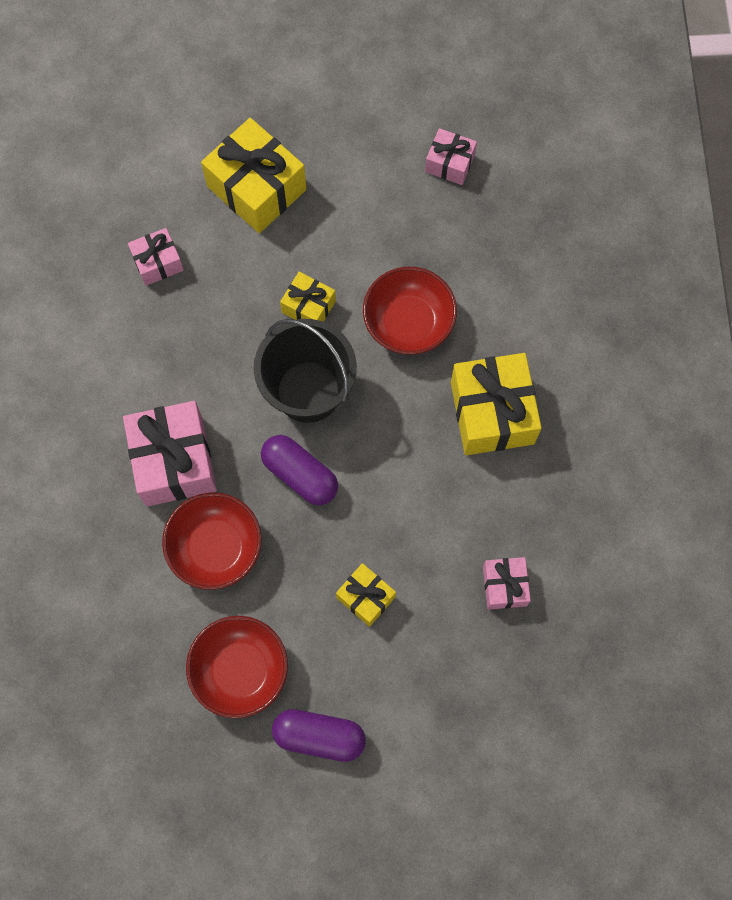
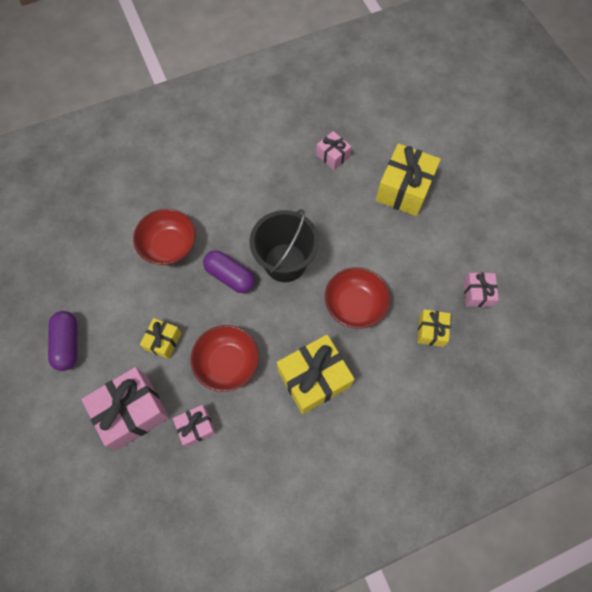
camera: 70 degrees right, 5 degrees down
pink gift [123,401,217,506] -> pink gift moved to [82,367,169,450]
red bowl [186,616,288,718] -> red bowl moved to [190,325,259,392]
purple capsule [261,435,338,505] -> purple capsule turned 75 degrees counterclockwise [203,250,255,293]
yellow gift [280,272,336,322] -> yellow gift moved to [417,309,451,347]

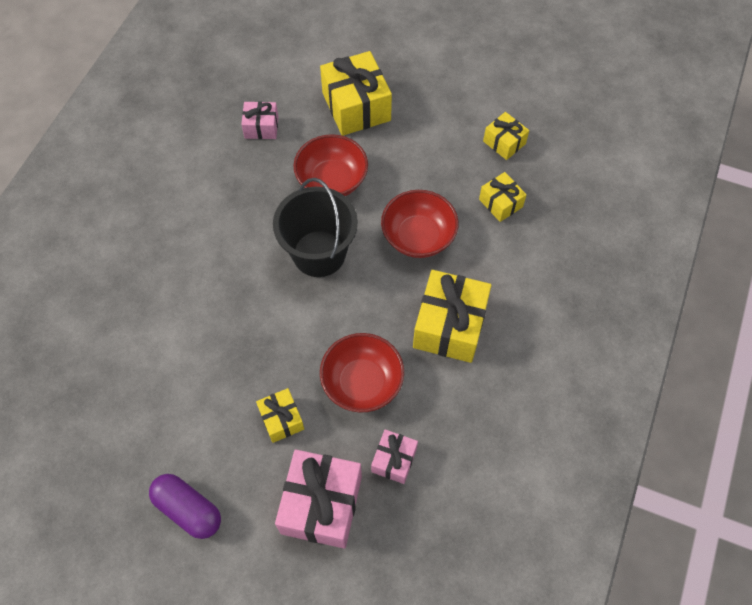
camera: 45 degrees left, 5 degrees down
red bowl [133,209,196,265] -> red bowl moved to [293,134,368,196]
purple capsule [203,250,255,293] -> none
pink gift [464,272,499,307] -> yellow gift [483,112,529,160]

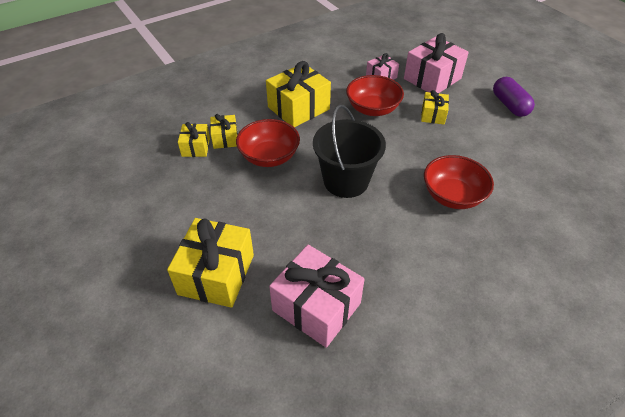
camera: 145 degrees left, 15 degrees down
pink gift [241,101,278,139] -> pink gift [269,245,365,348], size x1.85
red bowl [293,134,368,196] -> red bowl moved to [424,155,494,209]
yellow gift [483,112,529,160] -> yellow gift moved to [210,114,238,149]

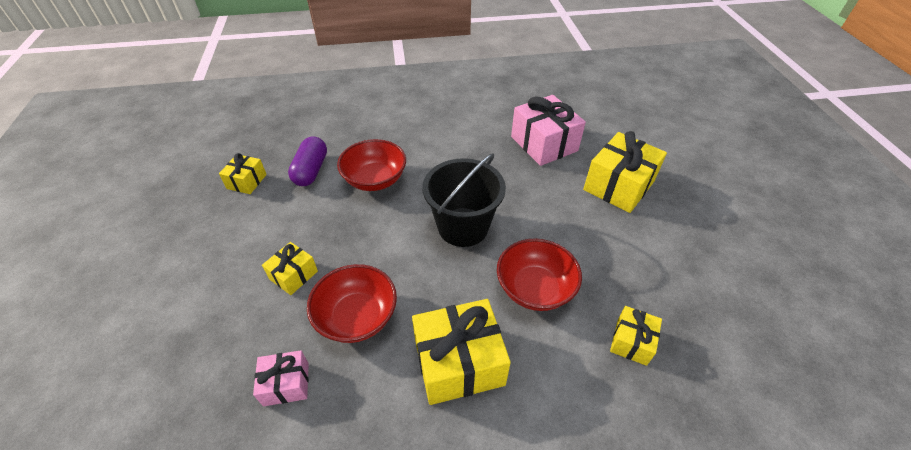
camera: 155 degrees left, 0 degrees up
yellow gift [210,114,238,149] -> yellow gift moved to [219,153,267,194]
pink gift [404,33,469,93] -> none
purple capsule [493,77,535,117] -> purple capsule moved to [288,136,327,186]

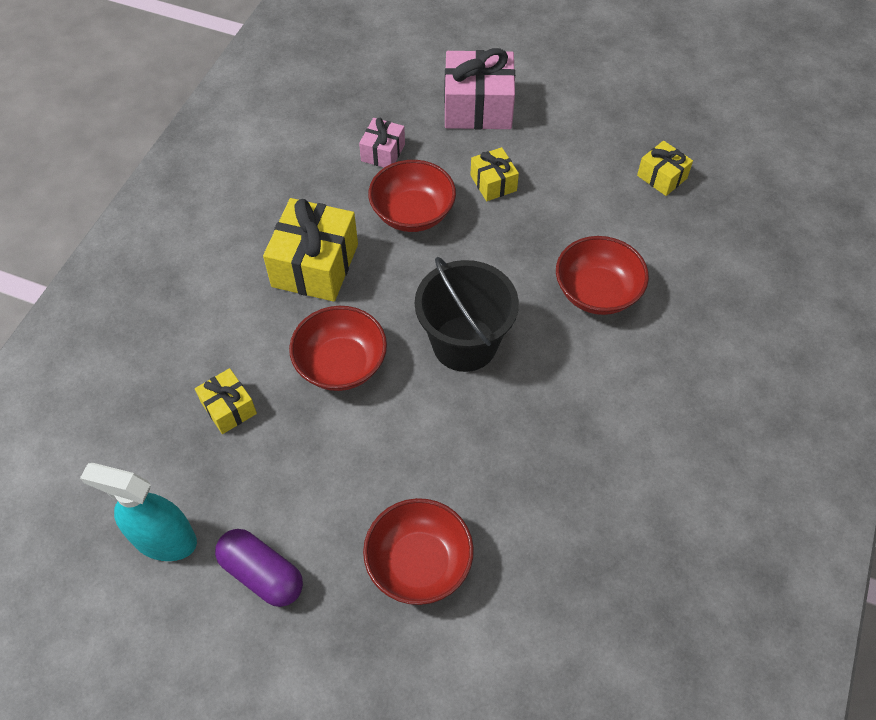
camera: 120 degrees right, 10 degrees up
purple capsule [288,136,327,186] -> purple capsule moved to [215,529,303,607]
pink gift [511,95,586,166] -> pink gift moved to [444,48,515,129]
yellow gift [583,131,667,213] -> red bowl [363,498,474,605]
none -> turquoise spray bottle [80,463,197,561]

